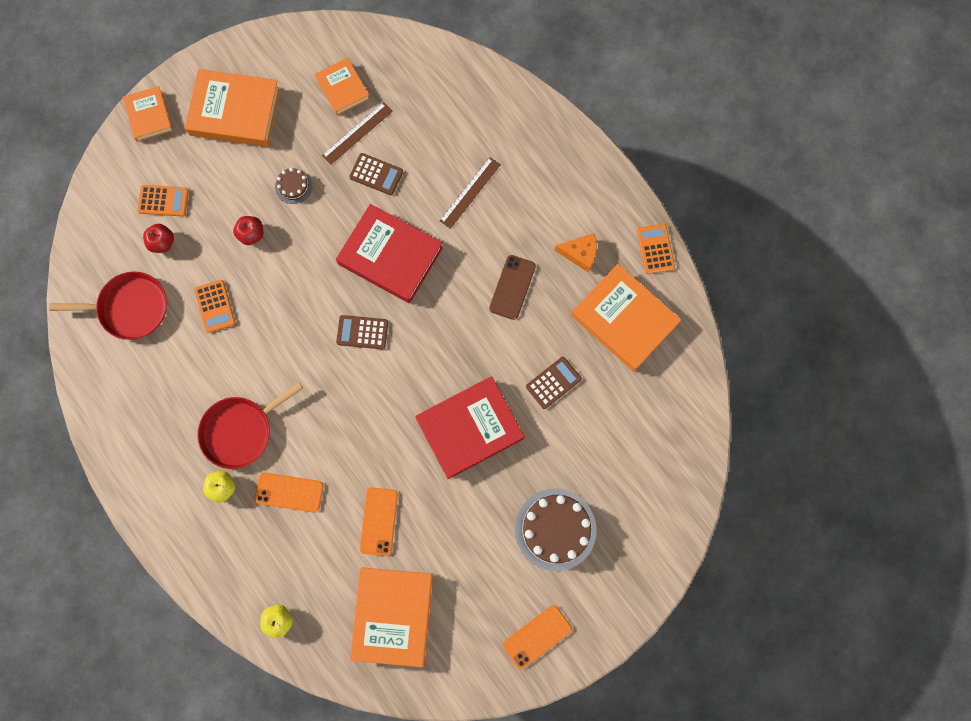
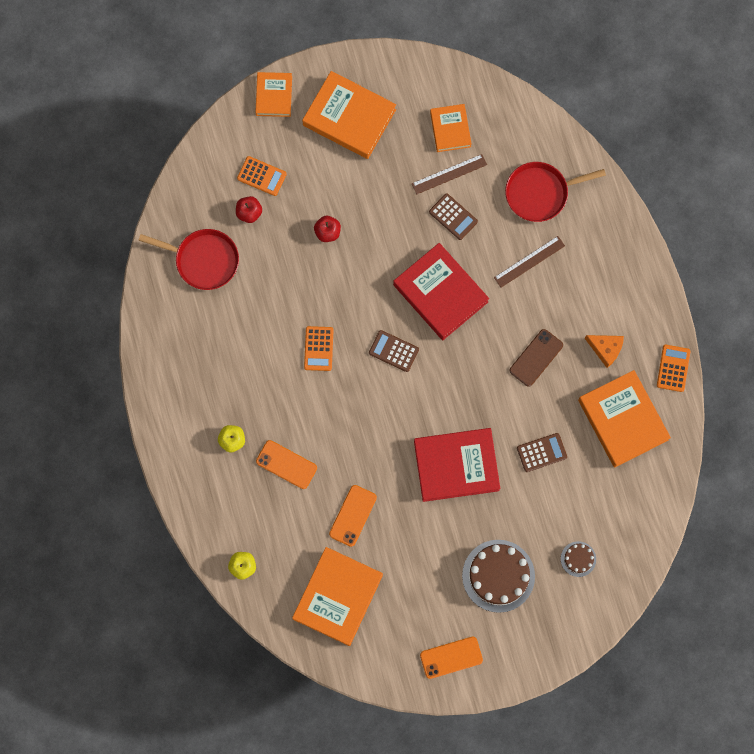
camera: 20 degrees right, 0 degrees up
orange calculator [194,280,235,333] -> orange calculator moved to [304,326,334,371]
red pan [197,382,303,469] -> red pan moved to [505,162,606,222]
brown cake [275,168,312,204] -> brown cake moved to [561,541,596,577]

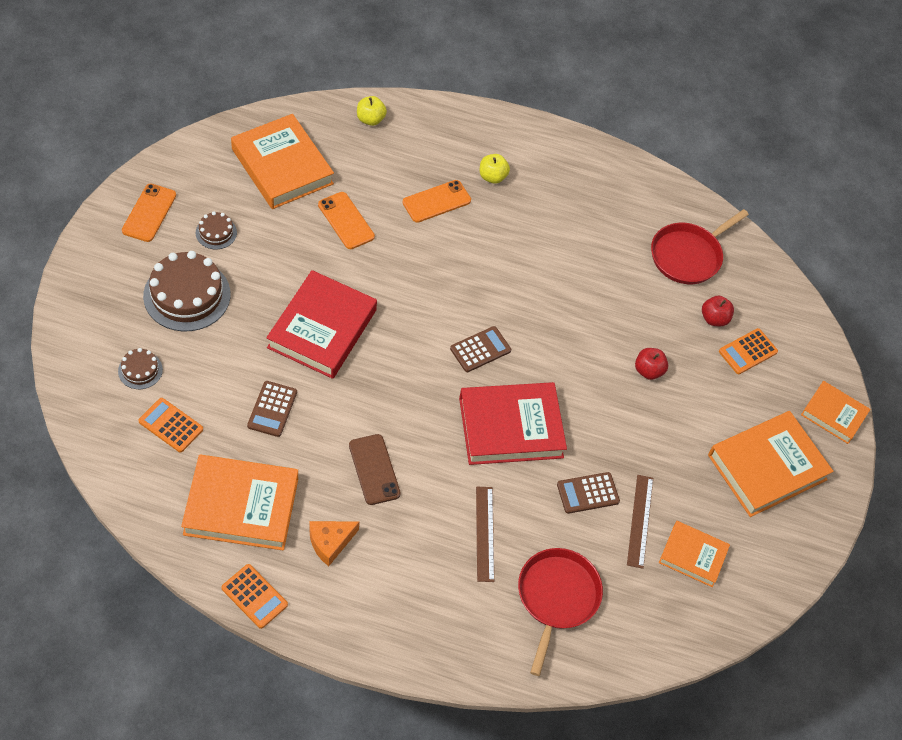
camera: 115 degrees right, 20 degrees down
orange calculator [304,326,334,371] -> orange calculator moved to [138,398,203,453]
none -> brown cake [196,211,237,249]

